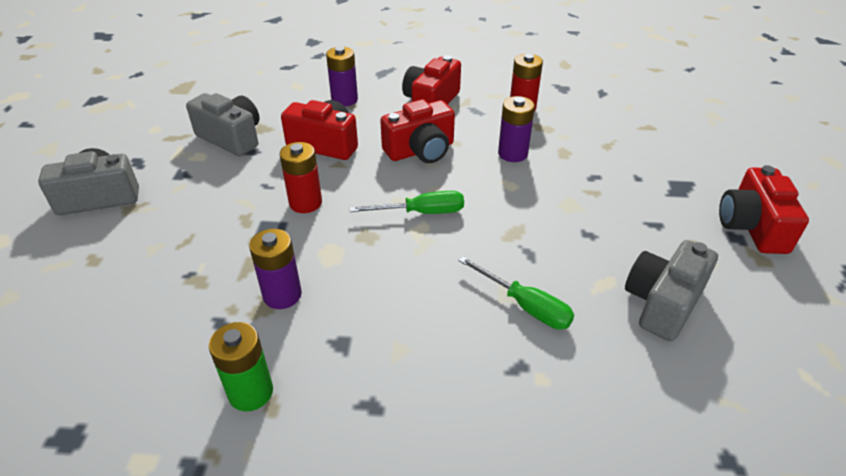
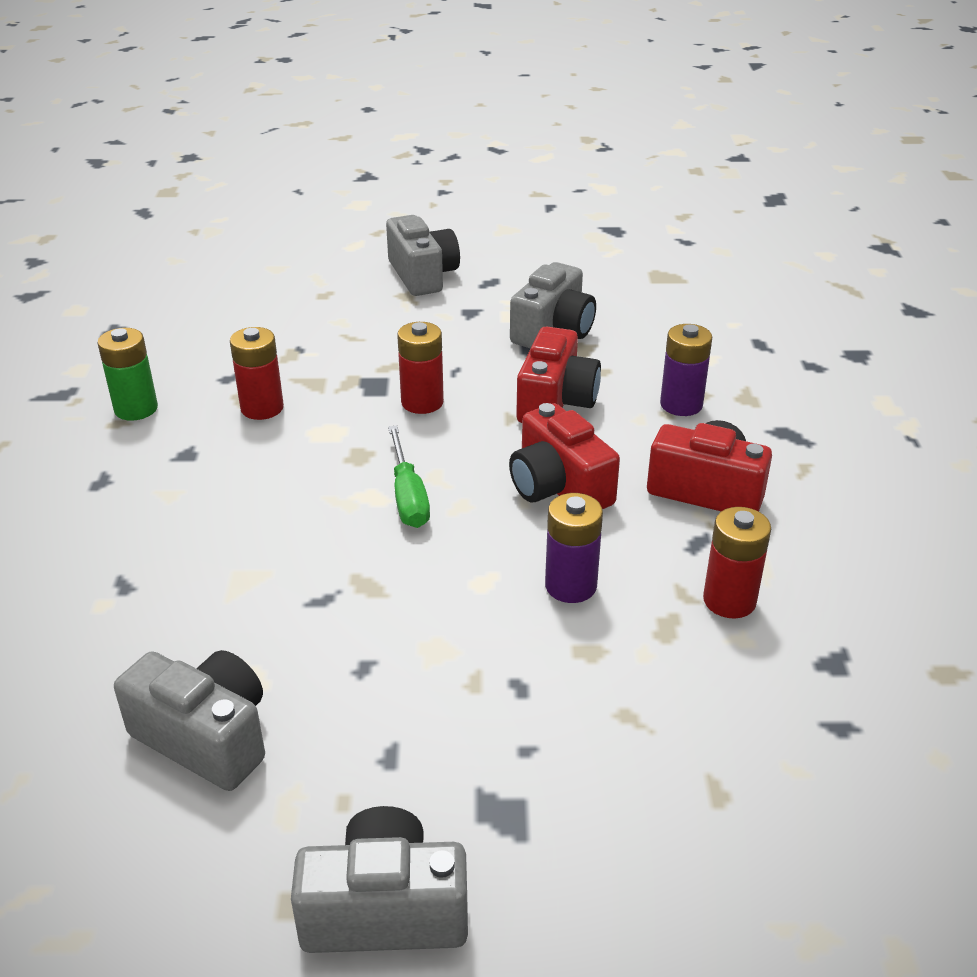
camera: 85 degrees right, 5 degrees down
purple battery [249,229,302,309] -> red battery [230,327,284,420]
green screwdriver [458,256,574,329] -> none
red camera [719,165,809,254] -> grey camera [291,806,468,953]

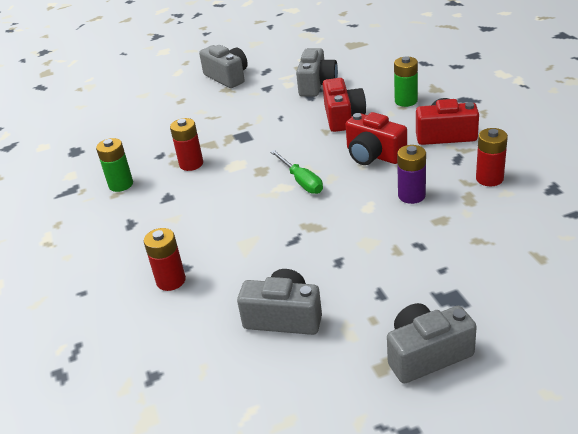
camera: 15 degrees left, 0 degrees up
red battery [397,322,444,414] -> red battery moved to [144,228,186,291]
purple battery [660,324,712,416] -> green battery [394,56,418,107]

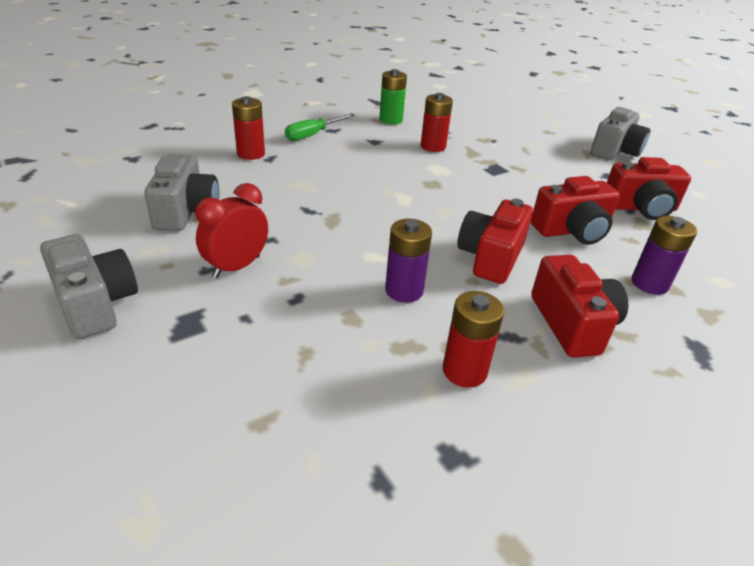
camera: 70 degrees right, 0 degrees up
green screwdriver [270,150,323,194] -> green screwdriver moved to [285,113,355,141]
grey camera [296,48,338,97] -> red camera [607,157,691,220]
green battery [394,56,418,107] -> purple battery [631,216,697,295]
none -> red clock [195,183,268,278]

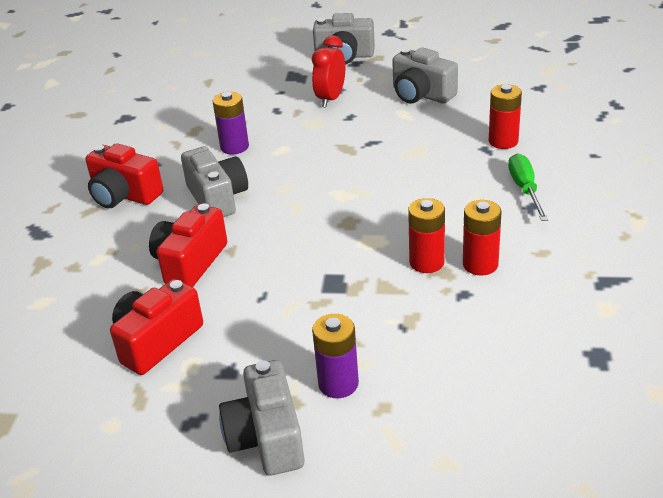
camera: 135 degrees right, 0 degrees up
red clock [195,183,268,278] -> red clock turned 150 degrees counterclockwise [312,35,345,107]
green battery [379,69,407,124] -> none
red battery [443,291,505,388] -> red battery moved to [463,200,502,276]
red camera [457,199,533,284] -> grey camera [181,147,248,217]
purple battery [631,216,697,295] -> purple battery moved to [312,314,359,398]

